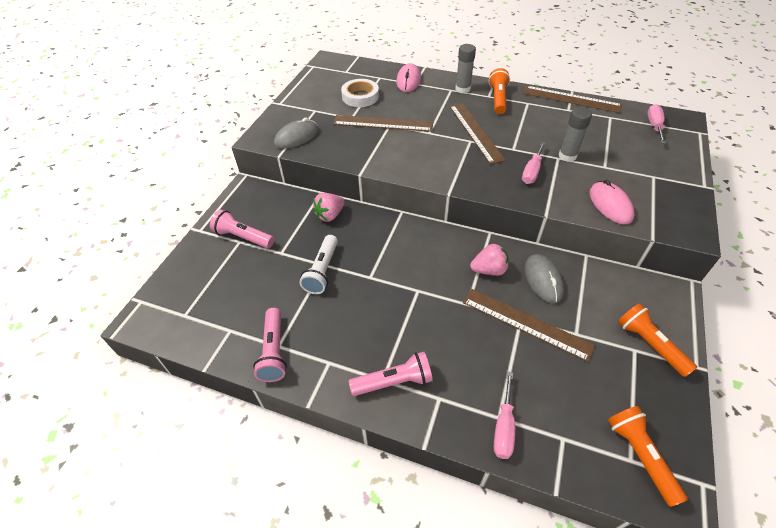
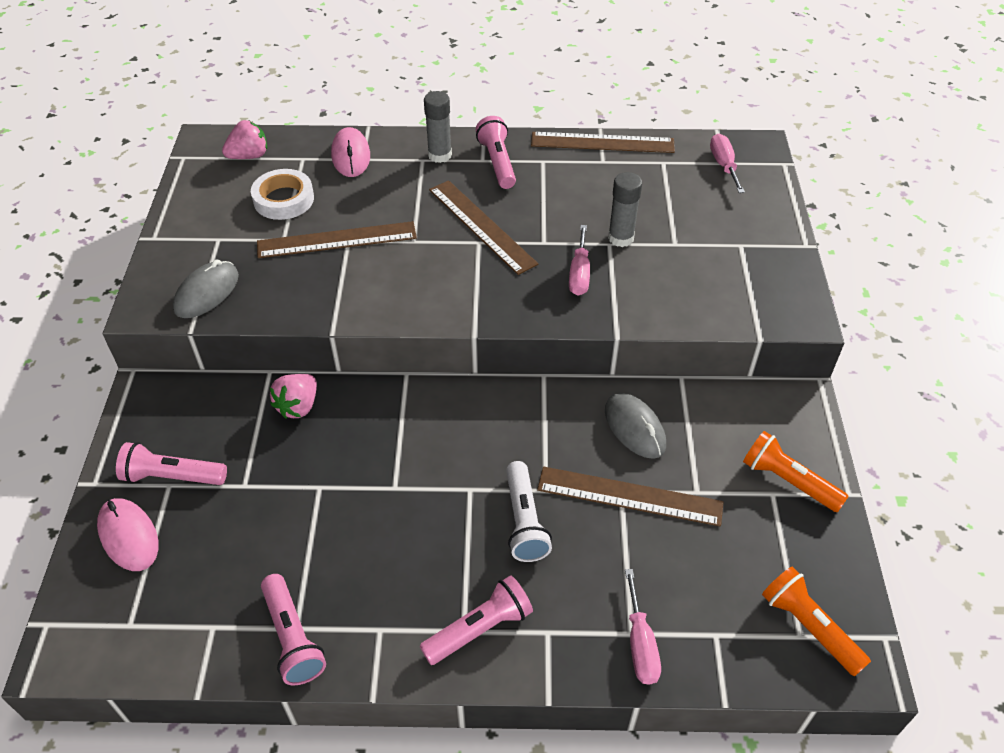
camera: 20 degrees left, 0 degrees up
white flashlight [299,235,338,294] -> white flashlight moved to [506,461,552,562]
pink strawberry [470,244,509,276] -> pink strawberry moved to [222,120,267,159]
orange flashlight [488,68,510,114] -> pink flashlight [476,116,516,189]
pink mouse [590,180,634,224] -> pink mouse moved to [97,498,158,571]

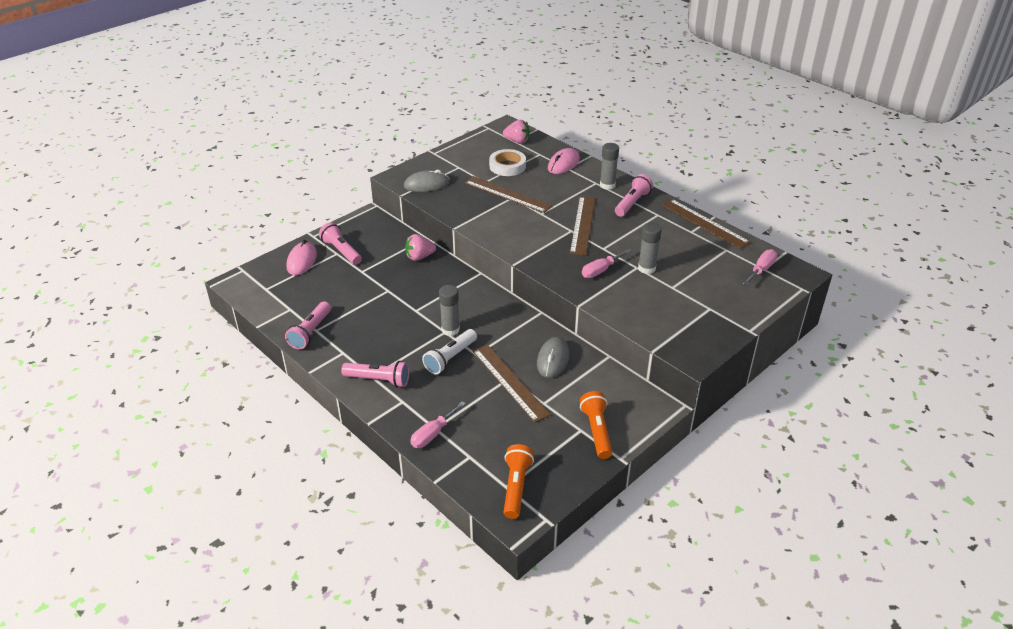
camera: 45 degrees right, 10 degrees down
none -> grey glue stick [439,285,460,336]

